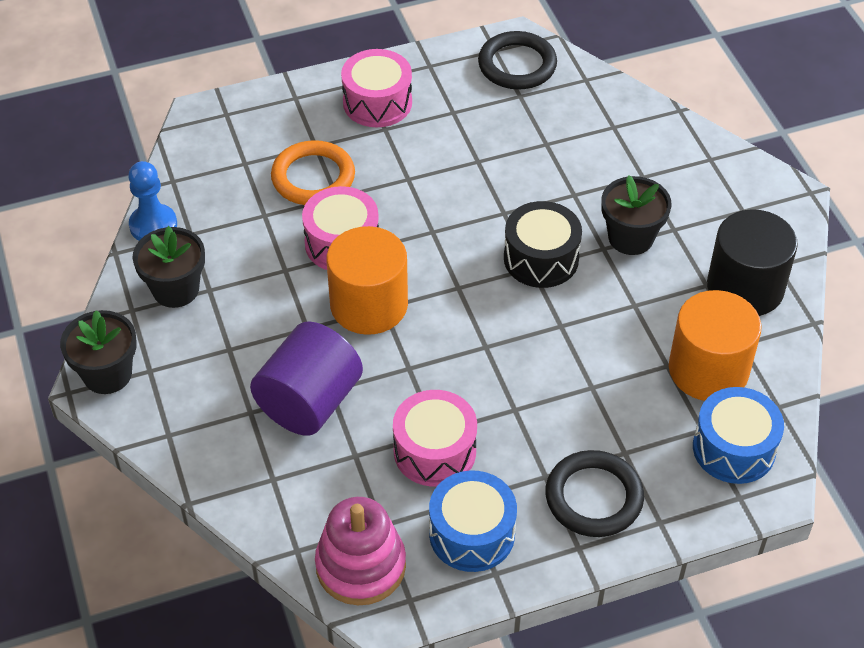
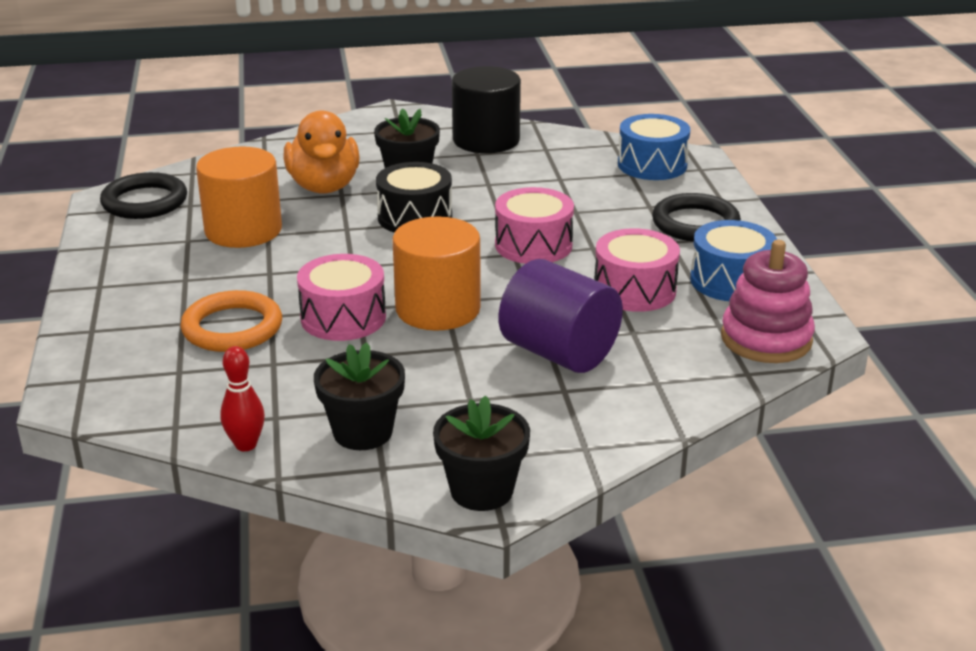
camera: 80 degrees left, 20 degrees down
blue pawn [128,161,177,241] -> red bowling pin [220,346,265,451]
pink drum [341,49,412,127] -> pink drum moved to [495,187,574,264]
orange cylinder [669,290,762,401] -> orange cylinder moved to [196,146,282,248]
none -> orange duck [284,110,360,193]

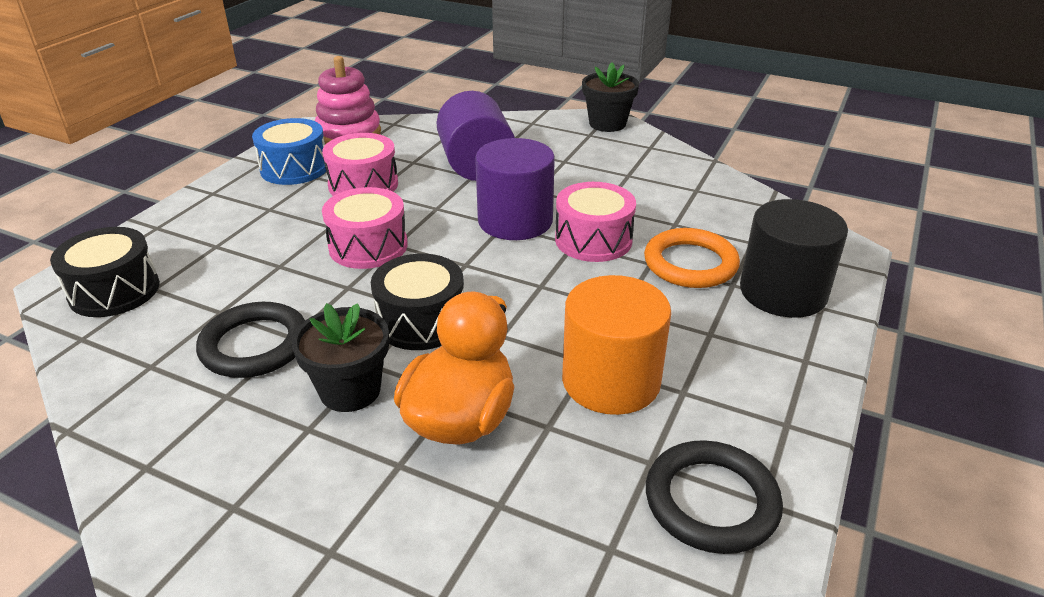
camera: 145 degrees left, 5 degrees up
red bowling pin [220,346,265,451] -> none
black flower pot [314,342,405,450] -> none
orange cylinder [392,216,481,331] -> purple cylinder [475,138,555,240]
black cylinder [452,66,521,153] -> black cylinder moved to [740,199,848,318]
blue drum [618,114,690,180] -> black drum [50,227,160,317]
black ring [652,193,741,242] -> black ring moved to [196,302,305,378]

